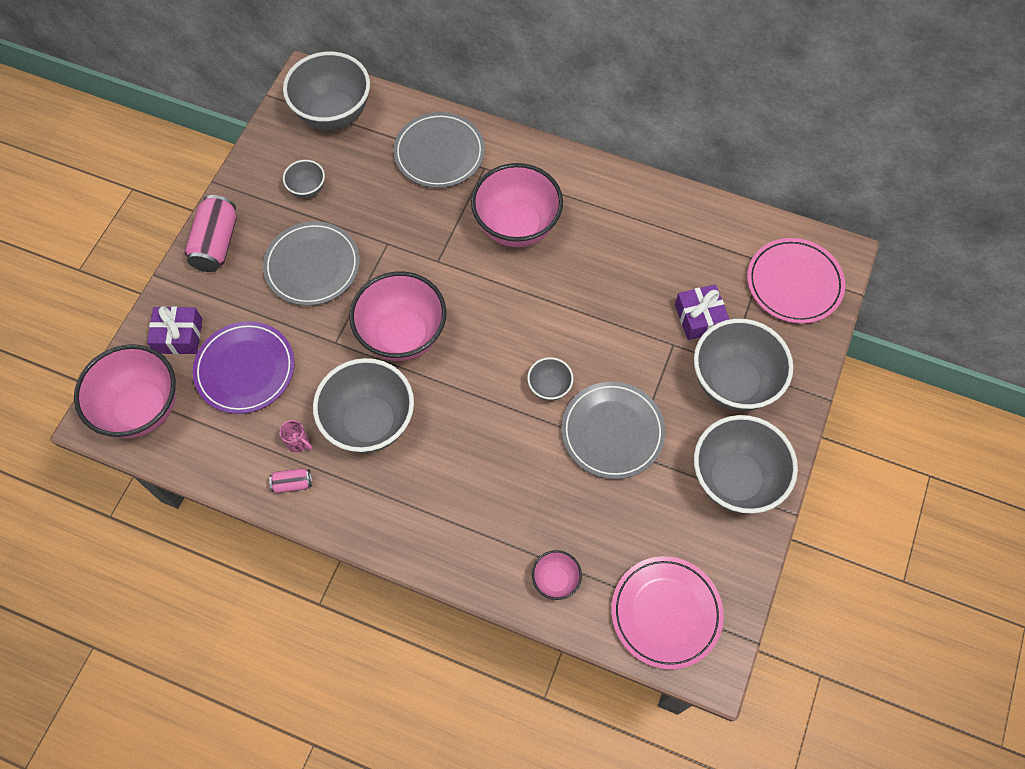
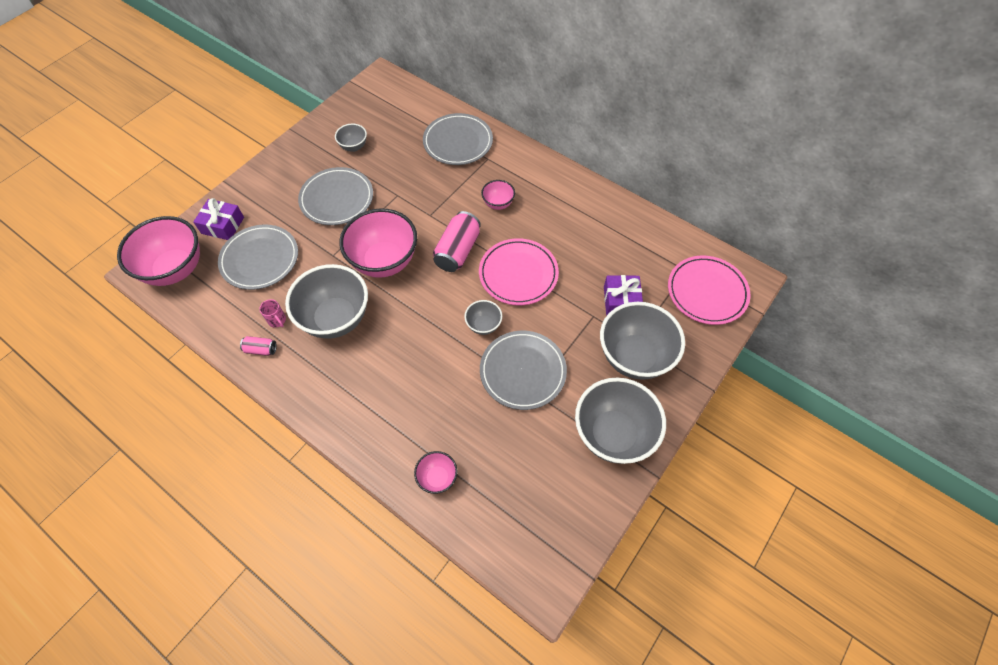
camera: 15 degrees right, 5 degrees down
pink can [185,195,237,272] -> pink can moved to [433,211,481,272]
purple plate [193,321,295,414] -> grey plate [218,224,298,290]
grey bowl [283,52,370,130] -> none
pink bowl [471,163,563,247] -> pink bowl [481,180,515,210], size x0.47
pink plate [611,556,724,670] -> pink plate moved to [479,238,559,305]

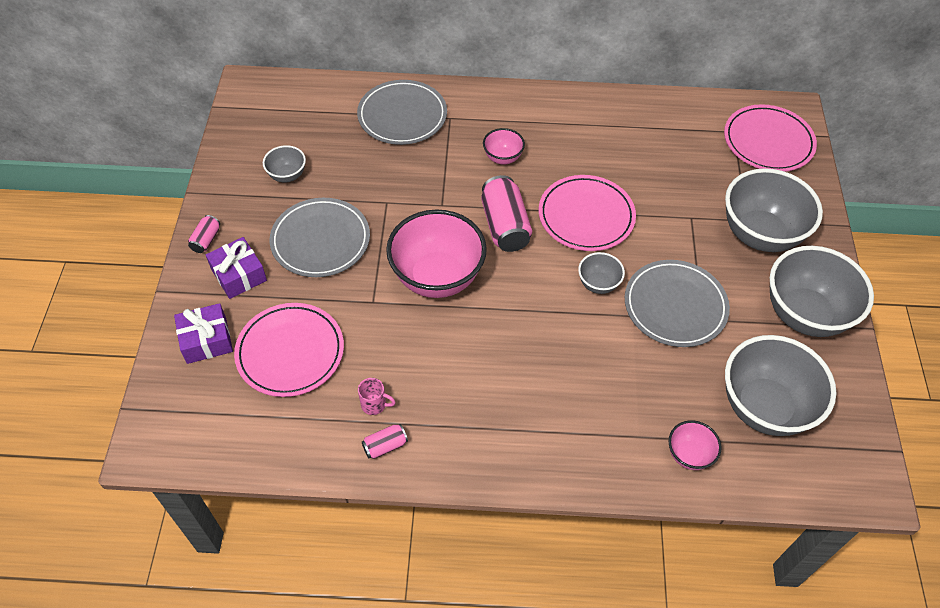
camera: 35 degrees left, 5 degrees down
pink bowl [117,216,200,286] -> none
grey plate [218,224,298,290] -> pink plate [234,303,344,397]
grey bowl [285,264,368,339] -> grey bowl moved to [725,335,837,436]
purple gift [604,275,643,316] -> purple gift moved to [206,237,267,299]
none -> pink can [188,215,220,253]

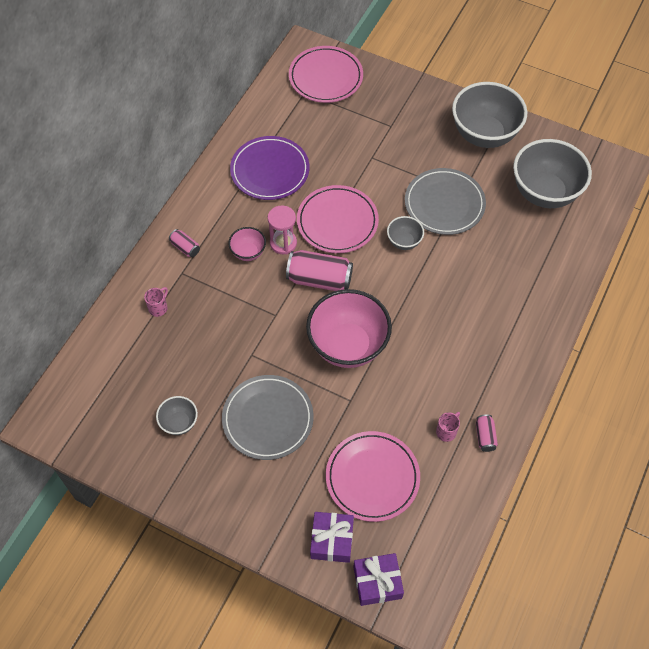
camera: 65 degrees left, 5 degrees up
pink can [188,215,220,253] -> pink can moved to [169,229,200,257]
purple gift [206,237,267,299] -> purple gift moved to [353,553,404,606]
grey plate [357,80,447,145] -> pink mug [144,287,168,317]
pink bowl [669,420,721,470] -> none
grey bowl [725,168,823,252] -> none
none -> purple plate [230,136,309,200]
none -> pink hourglass [268,205,297,255]

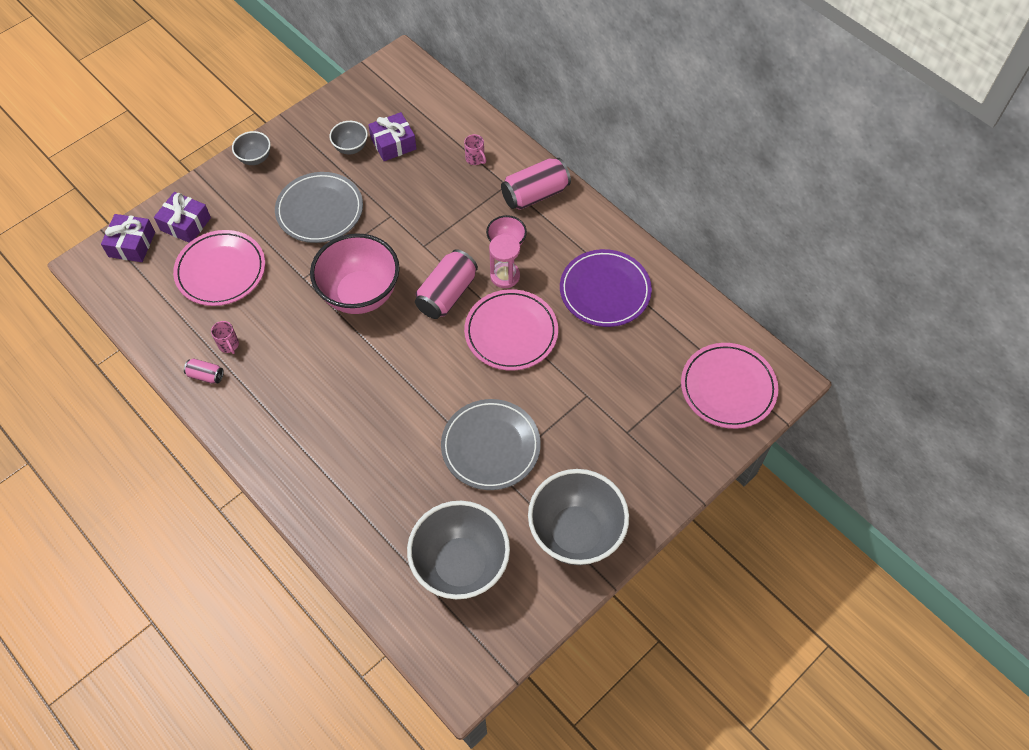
camera: 110 degrees right, 0 degrees up
pink can [169,229,200,257] -> pink can [501,158,571,210], size x2.00
grey bowl [387,216,424,250] -> grey bowl moved to [232,131,271,165]
none -> purple gift [368,112,417,161]

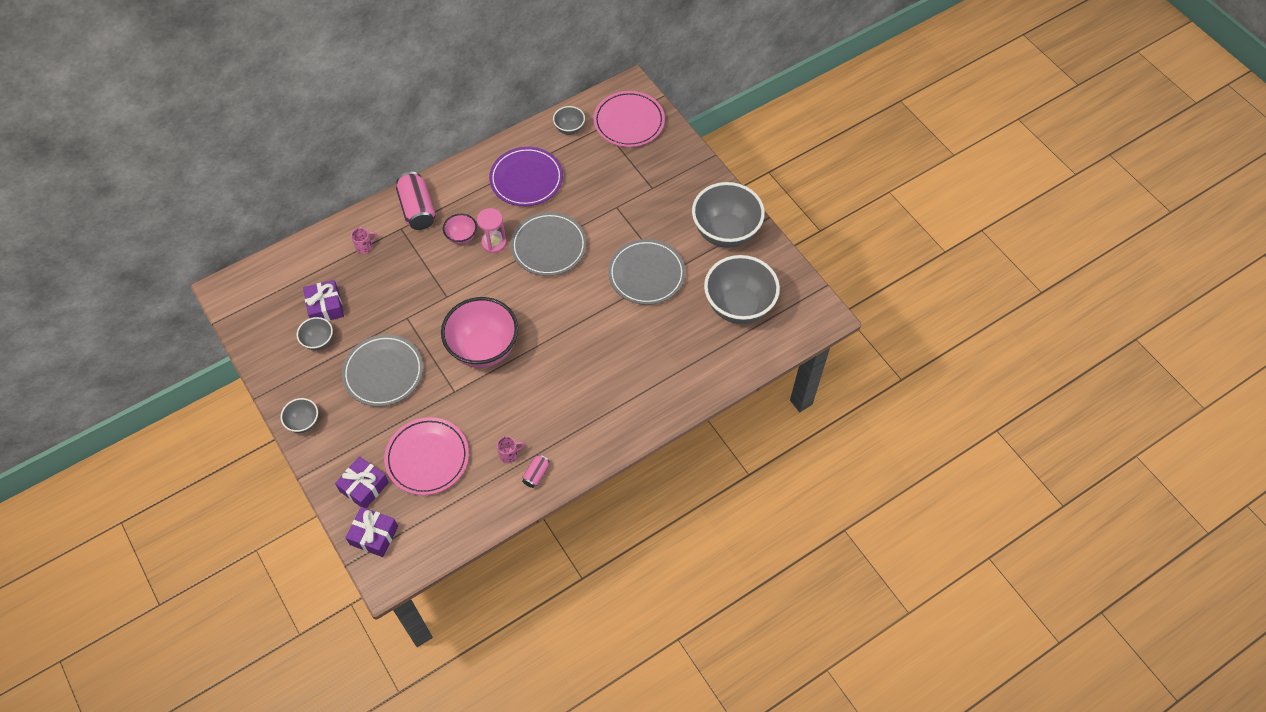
camera: 80 degrees left, 0 degrees up
pink can [415,249,478,319] -> none
pink plate [464,289,558,371] -> grey plate [511,212,587,276]
none -> grey bowl [553,106,585,135]

